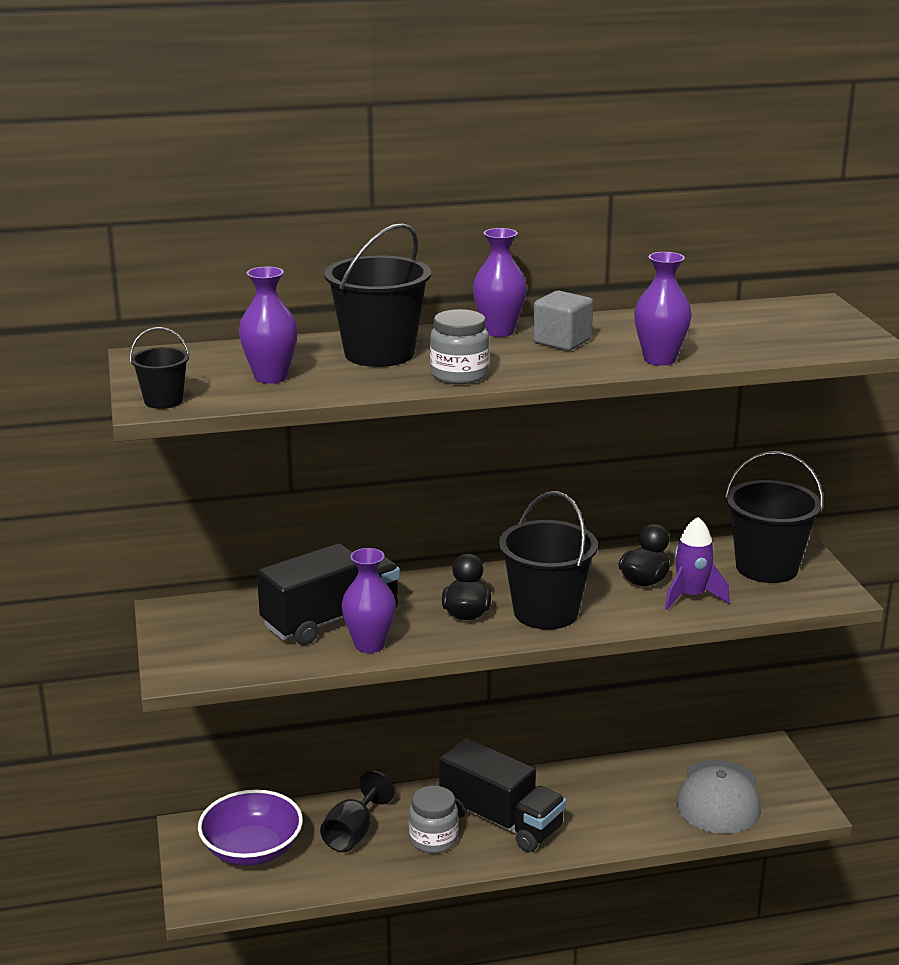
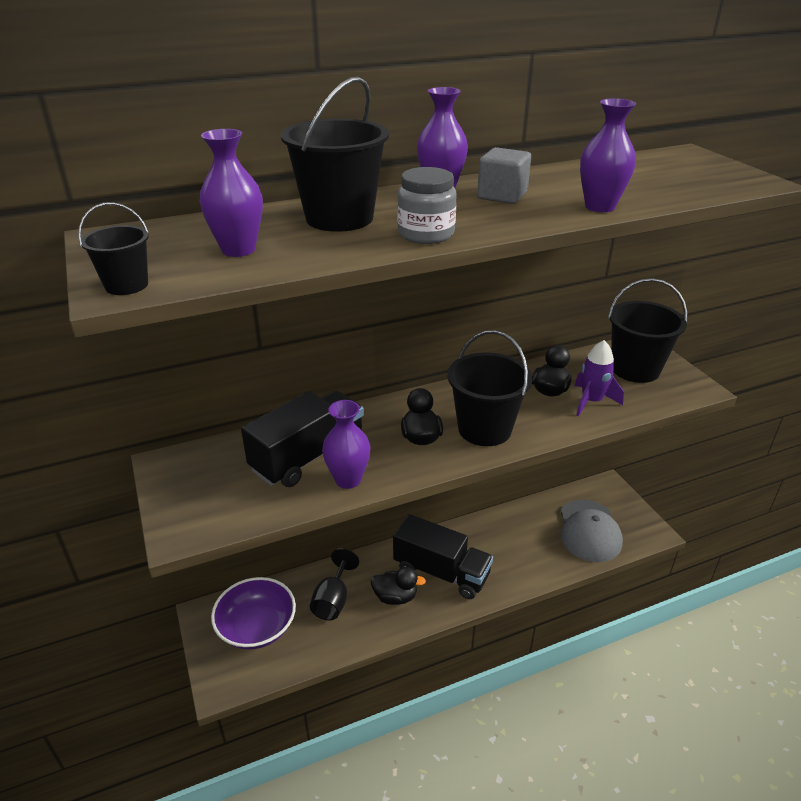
camera: 10 degrees left, 10 degrees up
grey jar [409,786,458,853] -> black duck [371,567,426,605]

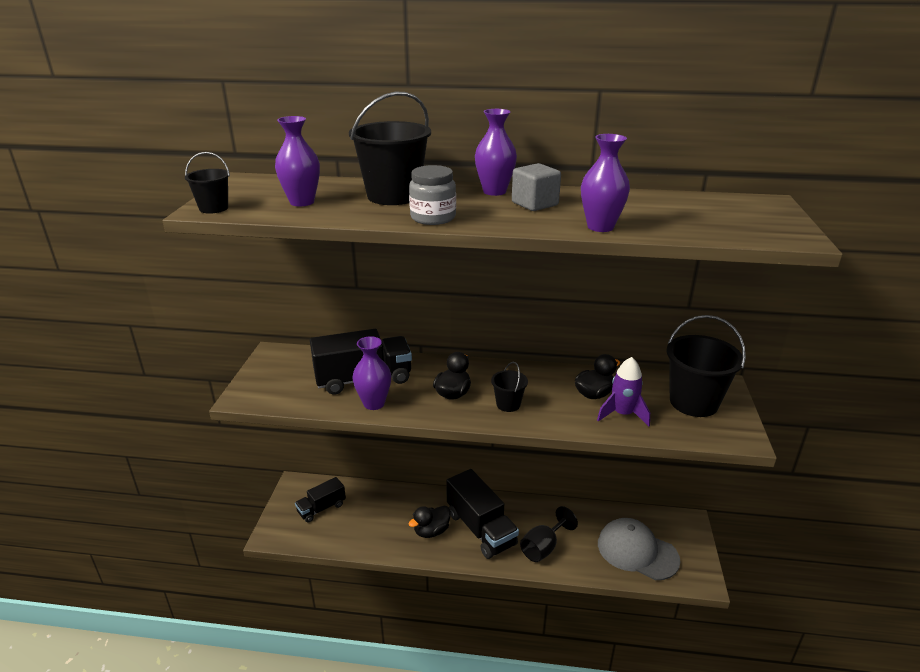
camera: 30 degrees right, 5 degrees down
purple bowl [211,577,296,650] -> black truck [295,477,346,523]
black goblet [310,548,359,620] -> black goblet moved to [520,506,578,562]
black duck [371,567,426,605] -> black duck turned 105 degrees clockwise [408,506,451,538]
black bucket [447,330,532,446] -> black bucket [491,362,528,412], size x0.51
grey cap [561,499,623,562] -> grey cap turned 90 degrees clockwise [598,518,680,580]

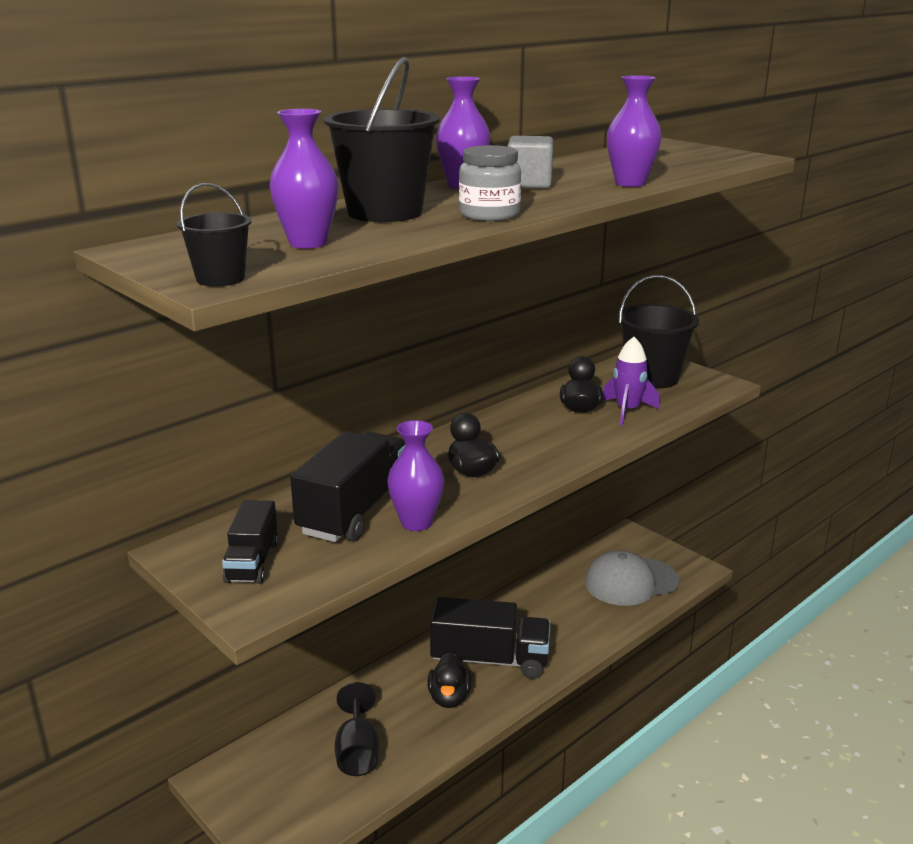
camera: 50 degrees left, 5 degrees down
black truck [295,477,346,523] -> black truck moved to [222,500,279,584]
black bucket [491,362,528,412] -> none
black goblet [520,506,578,562] -> black goblet moved to [335,682,380,776]

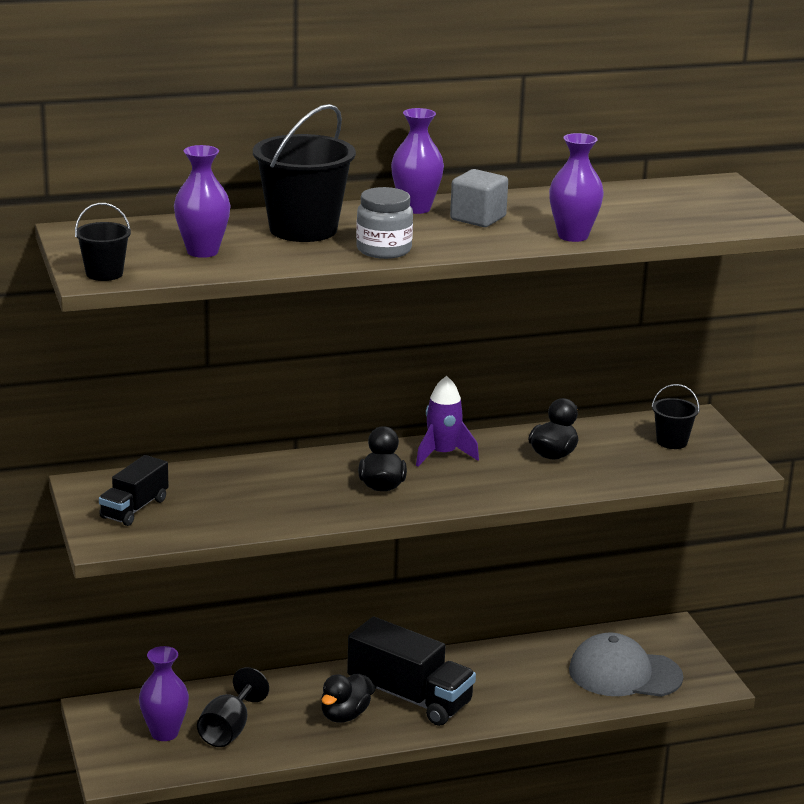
camera: 25 degrees right, 0 degrees up
black truck [290,431,405,542] -> none
purple vase [387,420,444,531] -> purple vase moved to [139,646,189,741]
purple rocket [602,337,660,425] -> purple rocket moved to [416,376,479,467]
black bucket [617,275,699,389] -> black bucket [651,384,700,449], size x0.51

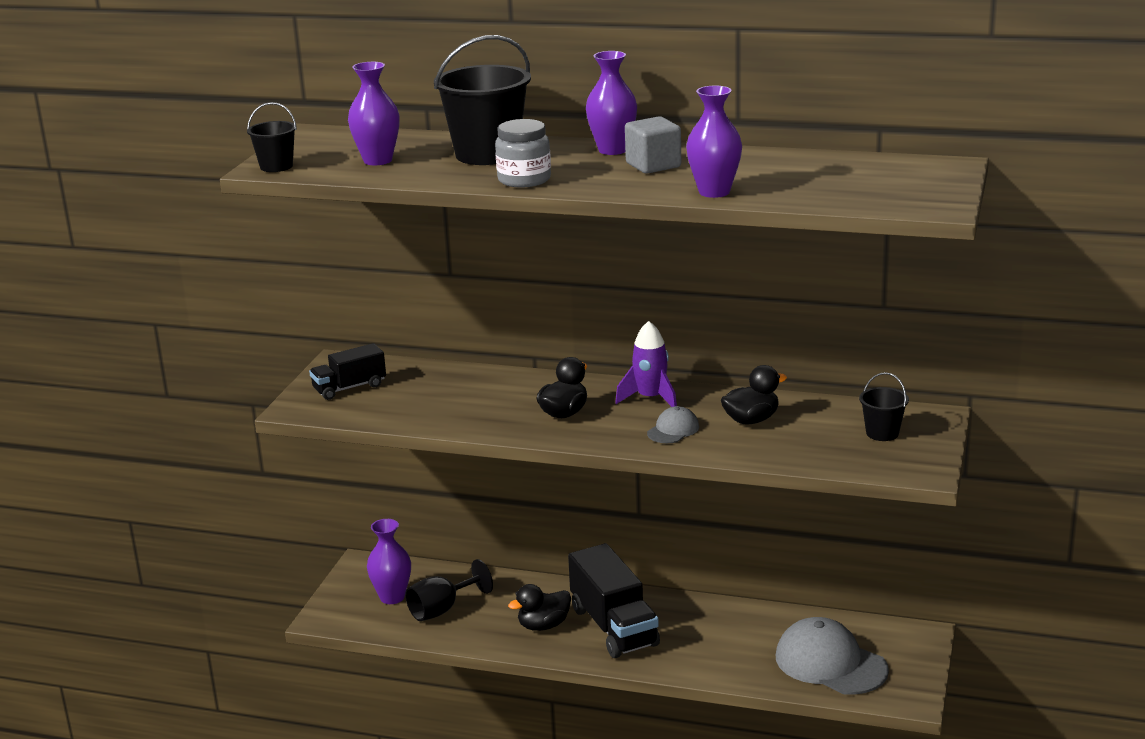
camera: 35 degrees right, 0 degrees up
none -> grey cap [647,406,699,443]

